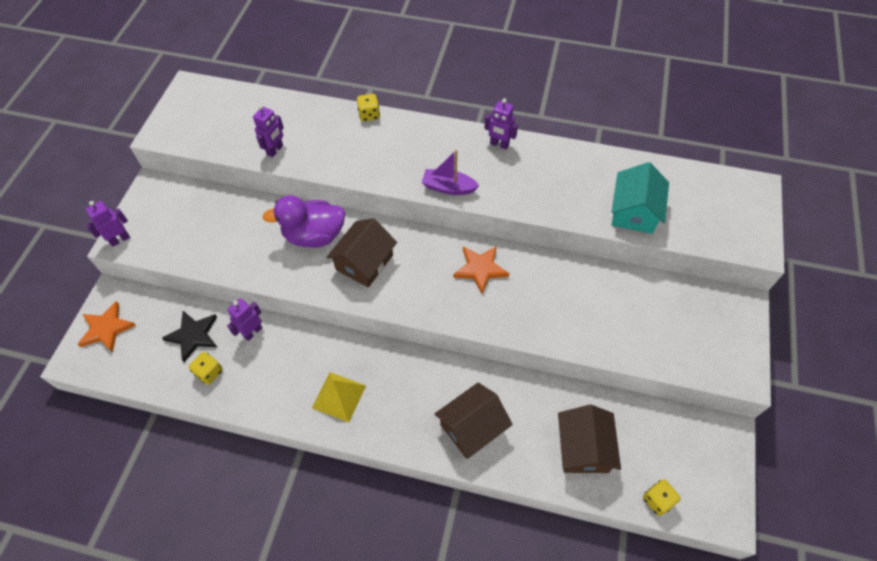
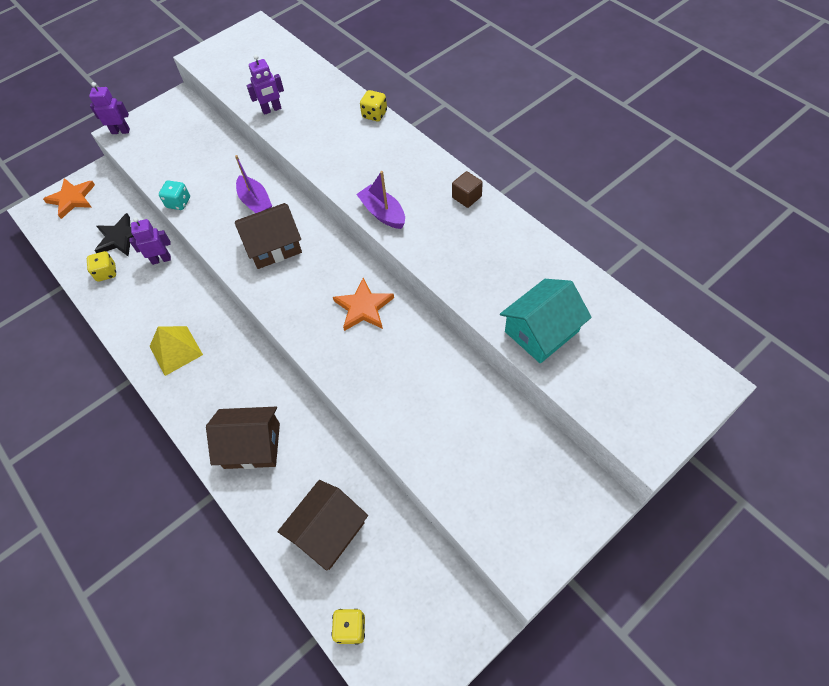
camera: 40 degrees right, 0 degrees up
purple duck [262,195,345,248] -> purple boat [235,155,272,213]
purple robot [484,98,518,150] -> brown cube [452,171,483,208]
none -> turquoise dice [159,180,190,210]

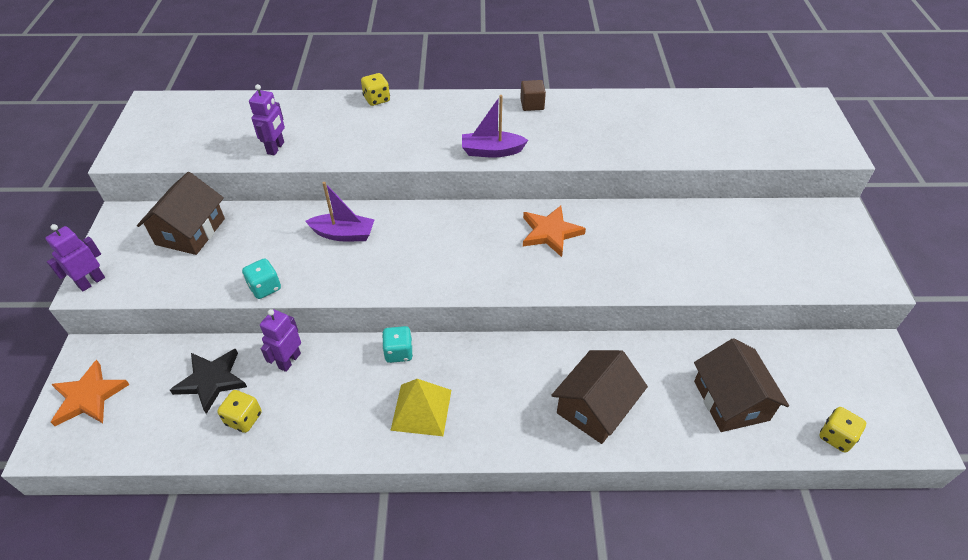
camera: 55 degrees left, 10 degrees down
brown house [235,203,302,269] -> brown house moved to [137,172,225,255]
turquoise house [500,279,592,364] -> none
none -> turquoise dice [382,326,413,363]

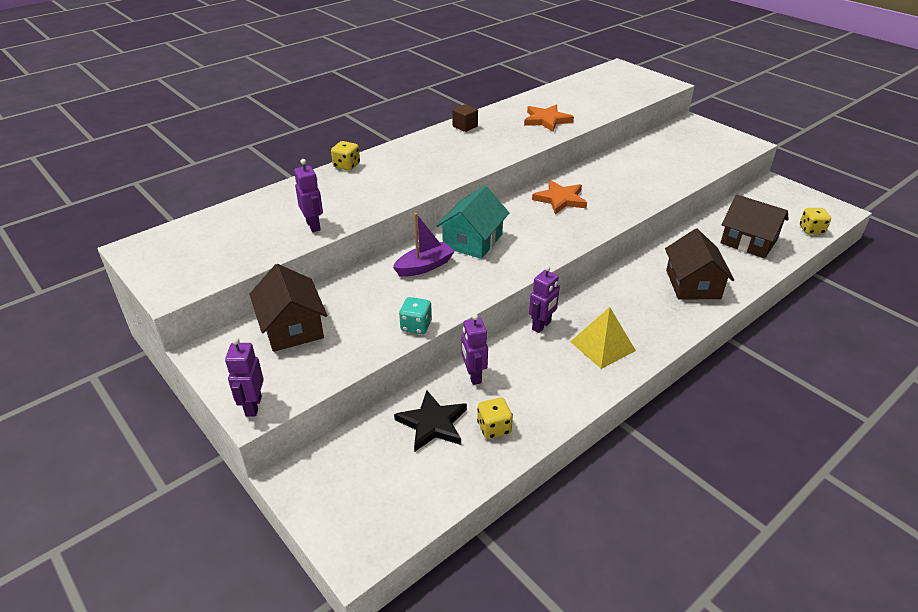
camera: 40 degrees left, 10 degrees down
orange star [51,360,130,426] -> orange star moved to [524,104,574,132]
turquoise dice [382,326,413,363] -> purple robot [529,266,560,333]
purple boat [462,95,528,158] -> none
none -> turquoise house [436,186,509,259]

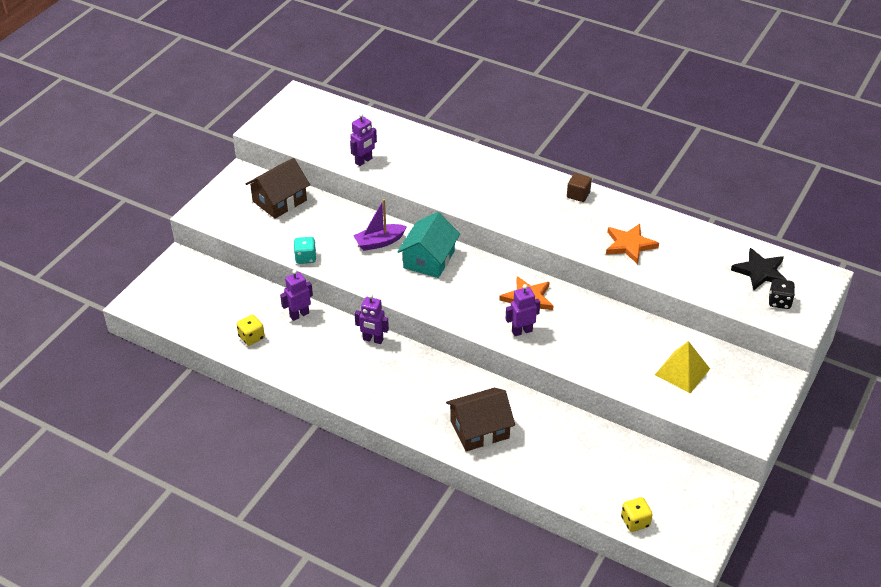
camera: 70 degrees right, 5 degrees up
purple robot [225,338,264,417] -> purple robot moved to [506,284,540,336]
yellow dice [331,141,360,171] -> none
purple boat [393,213,455,277] -> purple boat turned 120 degrees clockwise [353,199,407,251]
black star [394,390,467,451] -> black star moved to [731,248,787,291]
turquoise house [436,186,509,259] -> turquoise house turned 75 degrees counterclockwise [397,212,460,278]
yellow pyramid [570,307,636,369] -> yellow pyramid moved to [655,341,710,393]
brown house [720,194,789,258] -> none
none -> black dice [769,279,795,309]

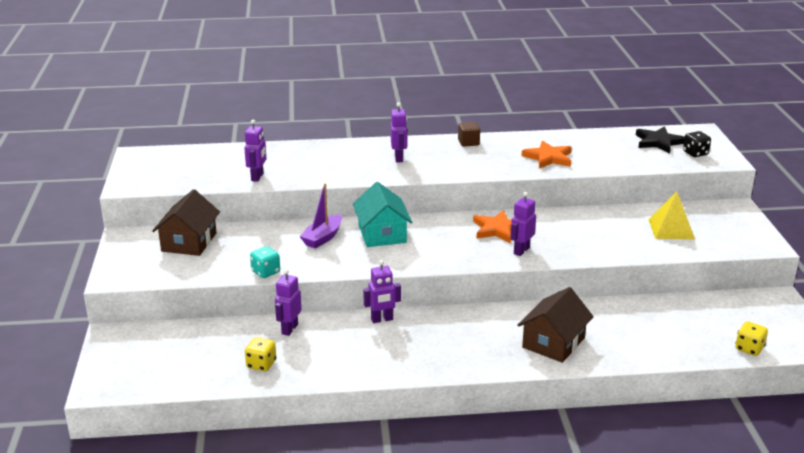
camera: 35 degrees left, 15 degrees down
none -> purple robot [391,102,407,162]

